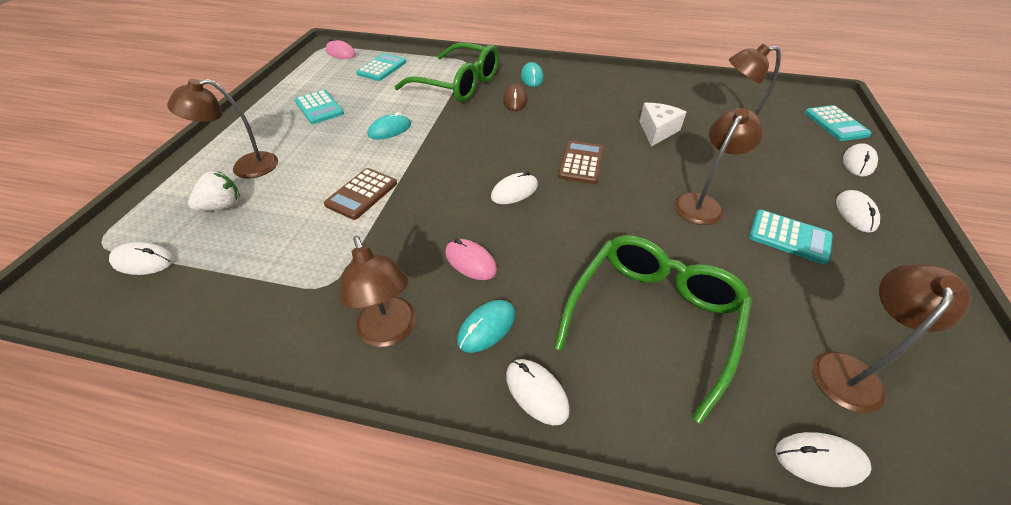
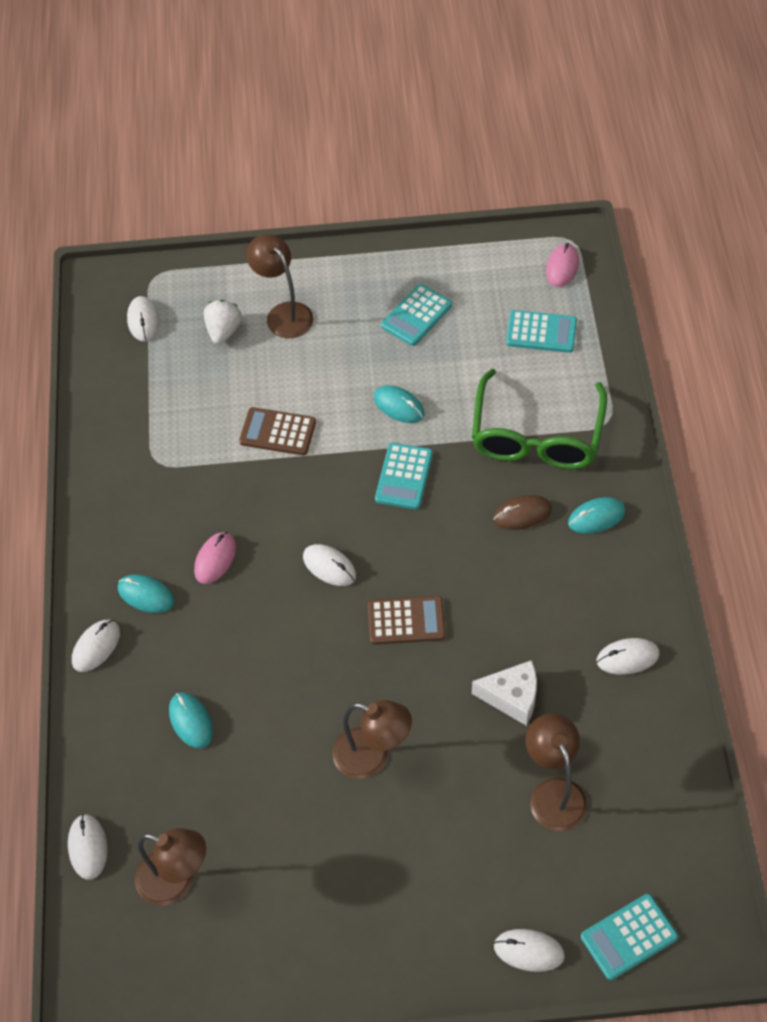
camera: 75 degrees right, 10 degrees up
white strawberry [188,171,240,211] -> white strawberry turned 120 degrees counterclockwise [204,300,242,345]
brown lamp [339,236,416,347] -> none
green glasses [554,235,752,424] -> turquoise mouse [169,692,213,749]
turquoise calculator [749,210,833,265] -> turquoise calculator moved to [375,443,433,510]
white mouse [836,190,880,233] -> white mouse moved to [597,638,660,675]

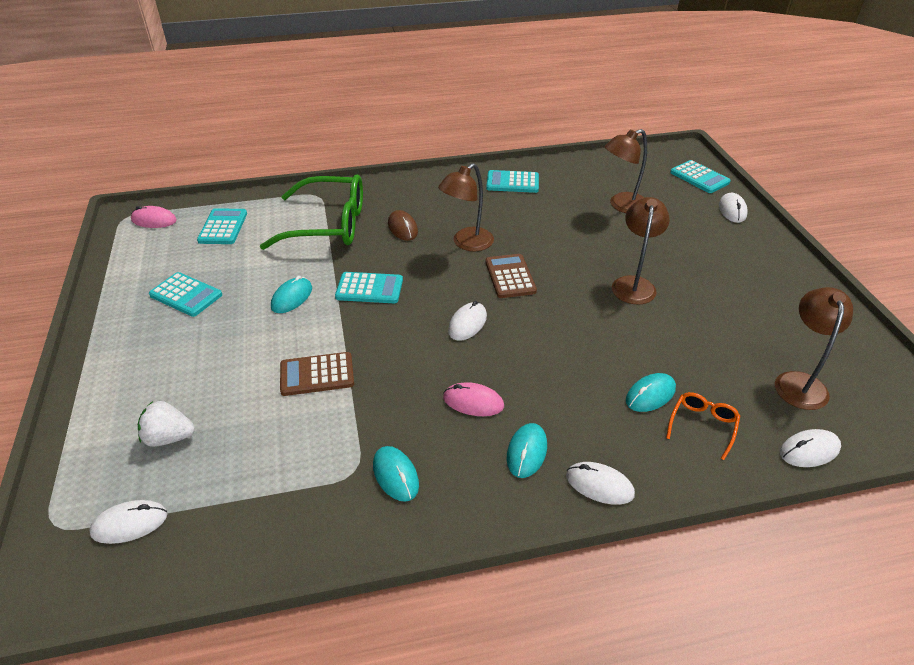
camera: 100 degrees left, 15 degrees down
brown calculator [239,407,316,455] -> brown calculator turned 75 degrees clockwise [280,352,354,396]
brown lamp [246,234,313,338] -> brown lamp moved to [438,163,494,251]
white cheese [472,660,537,725] -> none
turquoise mouse [568,497,626,534] -> turquoise mouse moved to [373,446,419,502]
white mouse [597,638,660,675] -> turquoise calculator [486,170,539,193]
none -> orange glasses [666,392,740,460]

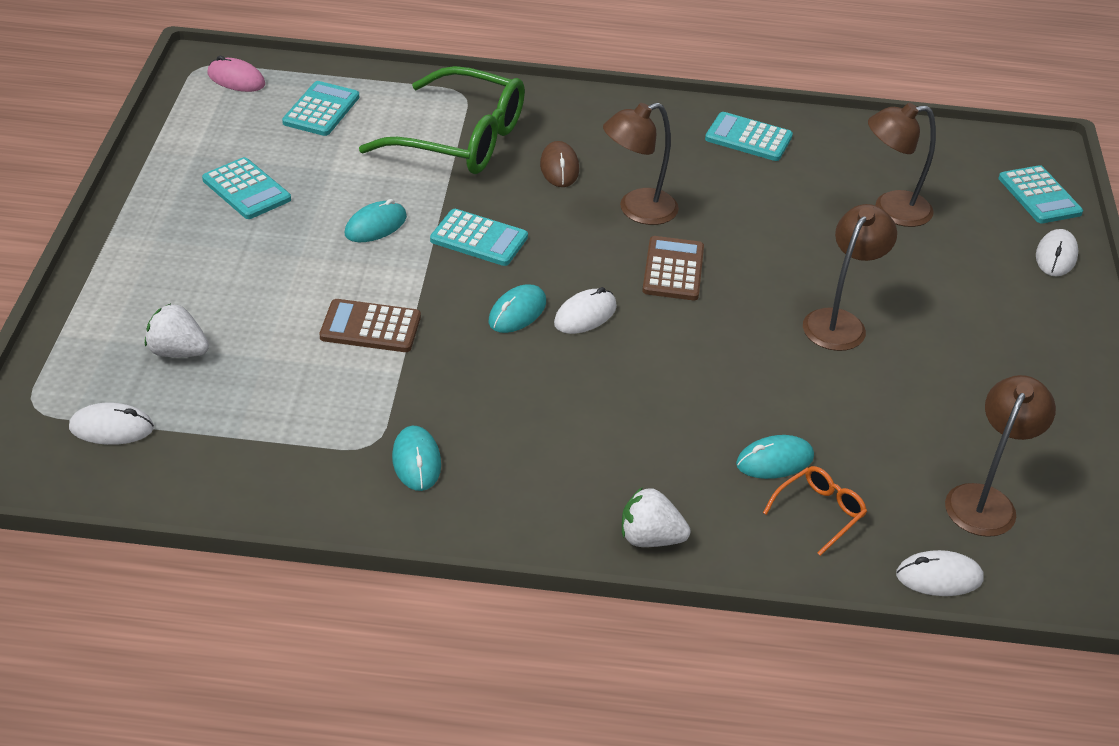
camera: 15 degrees right, 0 degrees up
pink mouse [443,382,504,416] -> none
turquoise mouse [506,423,547,478] -> turquoise mouse moved to [488,284,546,333]
white mouse [566,462,635,505] -> white strawberry [622,487,690,547]

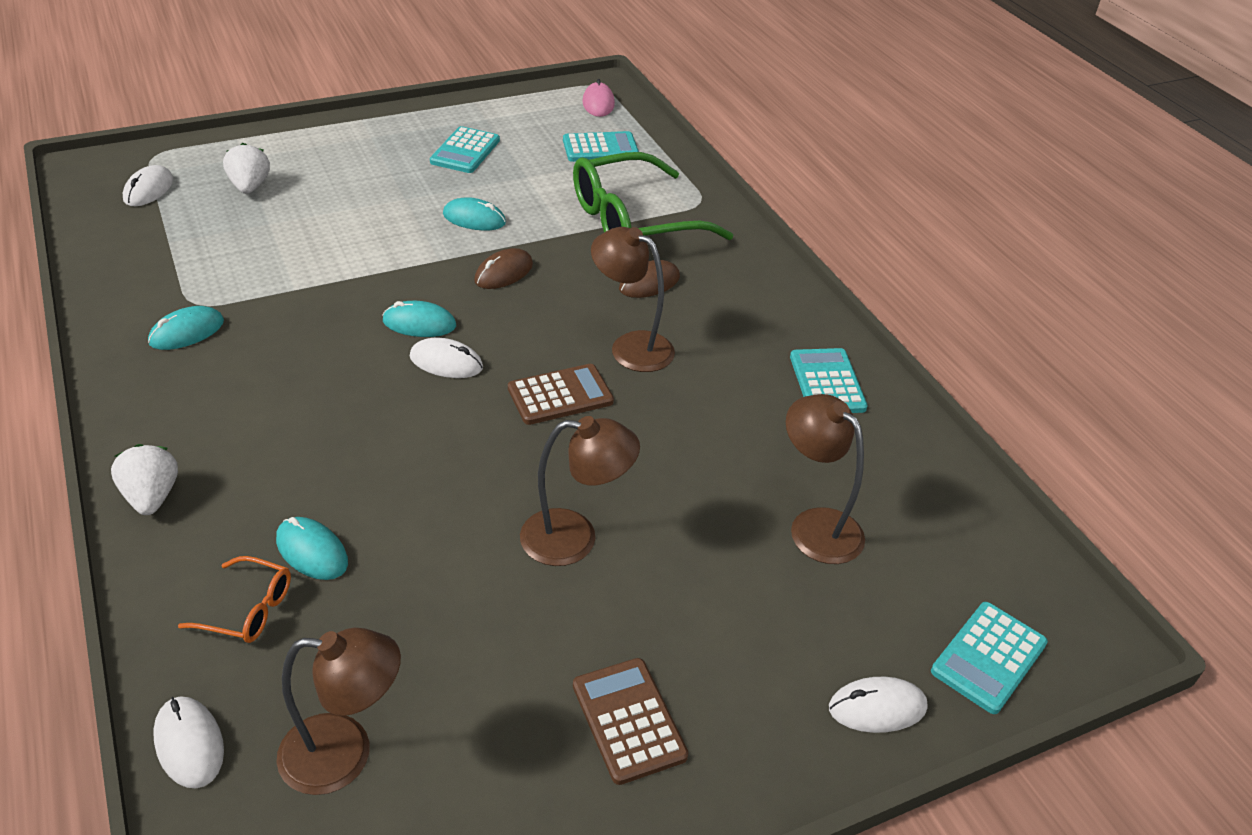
camera: 60 degrees right, 0 degrees up
white mouse [69,403,154,445] -> white mouse turned 45 degrees clockwise [123,165,173,206]
brown calculator [320,299,421,352] -> brown calculator moved to [573,658,688,785]
green glasses [359,66,525,174] -> green glasses turned 75 degrees clockwise [573,152,733,240]
turquoise calculator [430,209,528,266] -> brown mouse [474,248,533,289]

